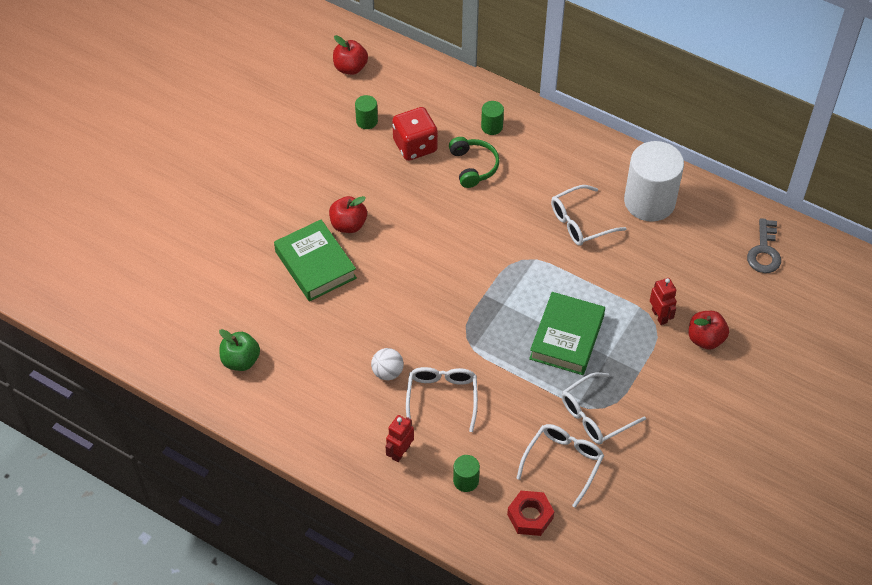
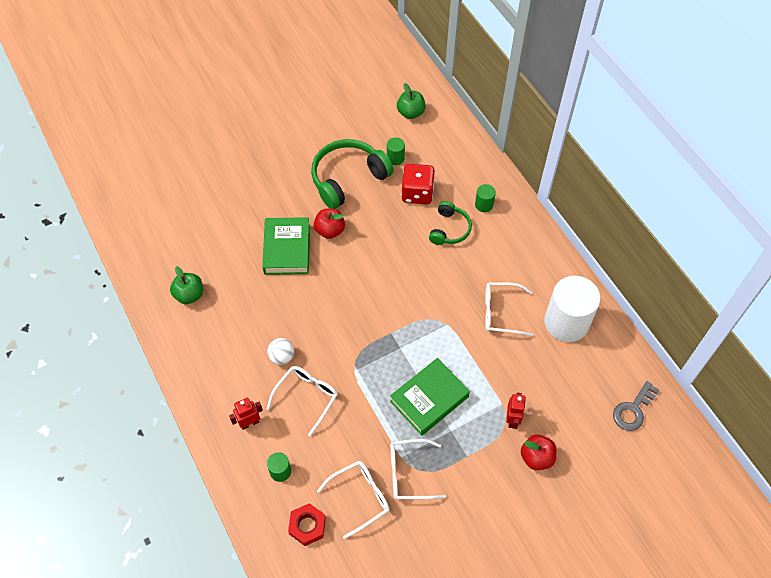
camera: 30 degrees right, 5 degrees up
red apple [333,35,368,75] -> green apple [397,83,426,119]
none -> green headphones [311,139,394,209]

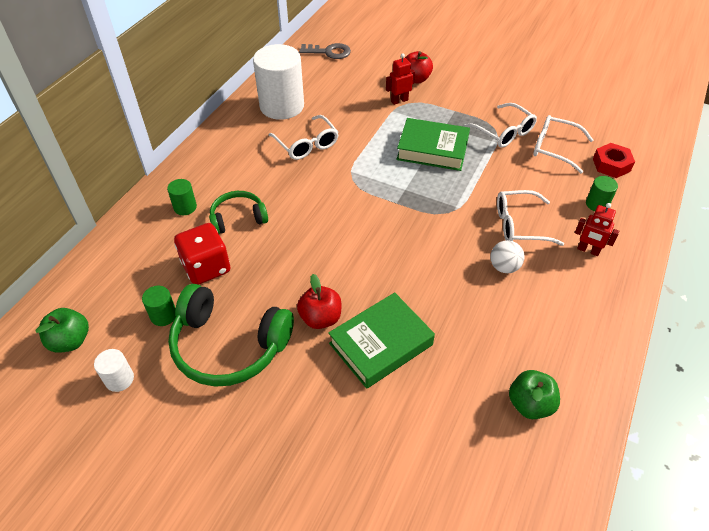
camera: 125 degrees left, 10 degrees down
none -> white cylinder [94,349,134,392]

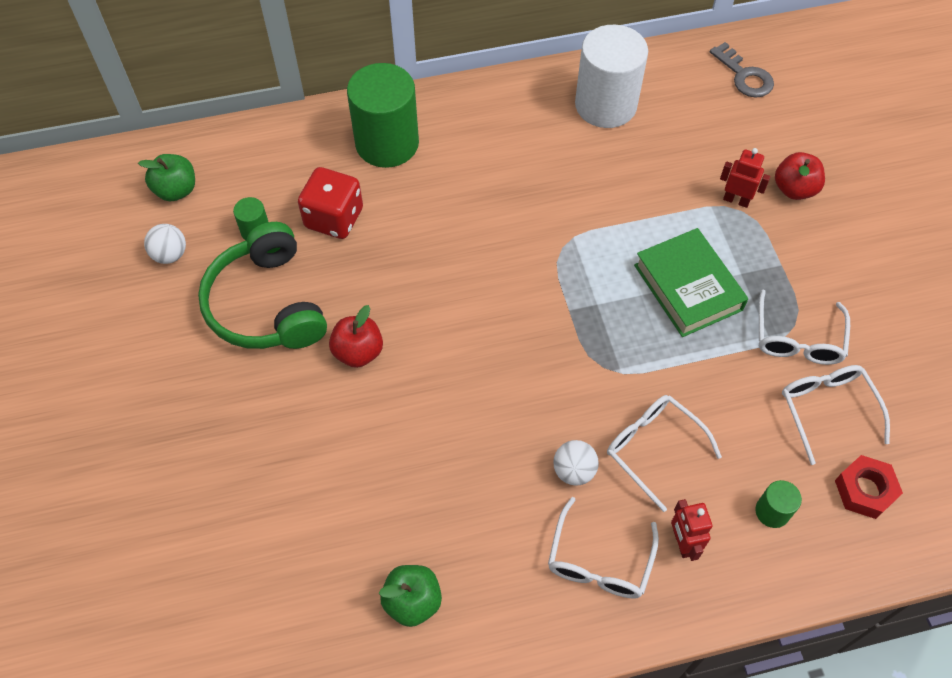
camera: 50 degrees right, 10 degrees up
white cylinder [94,349,134,392] -> white ball [144,224,186,264]
green cylinder [167,179,197,215] -> green cylinder [347,63,419,168], size x2.27
green headphones [209,191,268,234] -> none
white glasses [269,115,339,160] -> white glasses moved to [548,497,659,599]
green book [328,292,435,389] -> none

